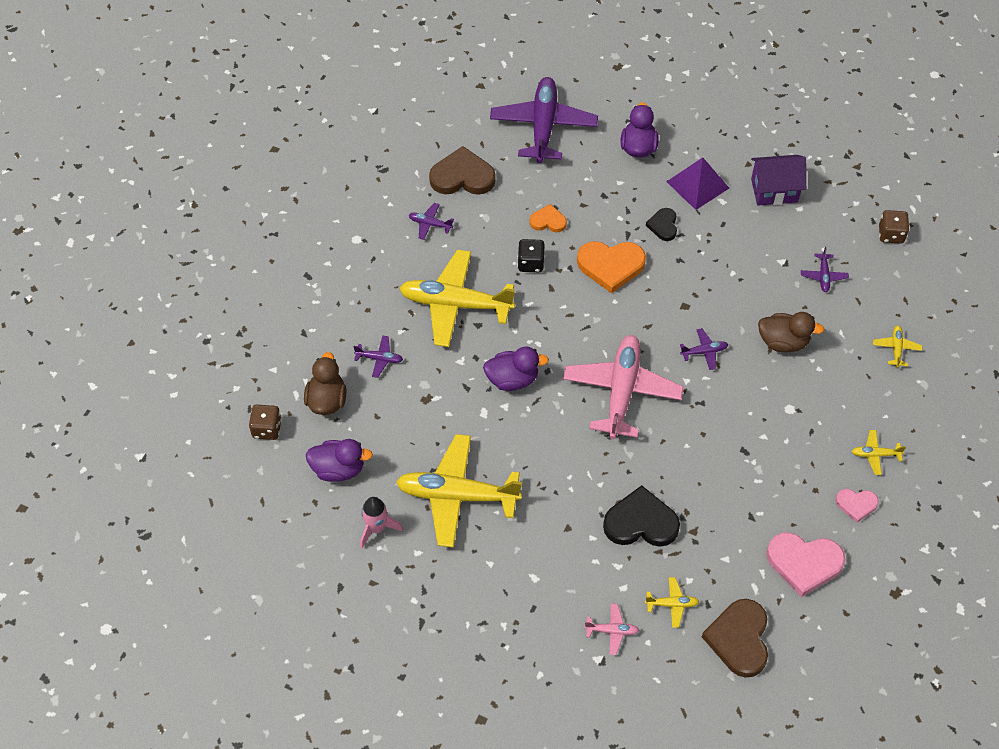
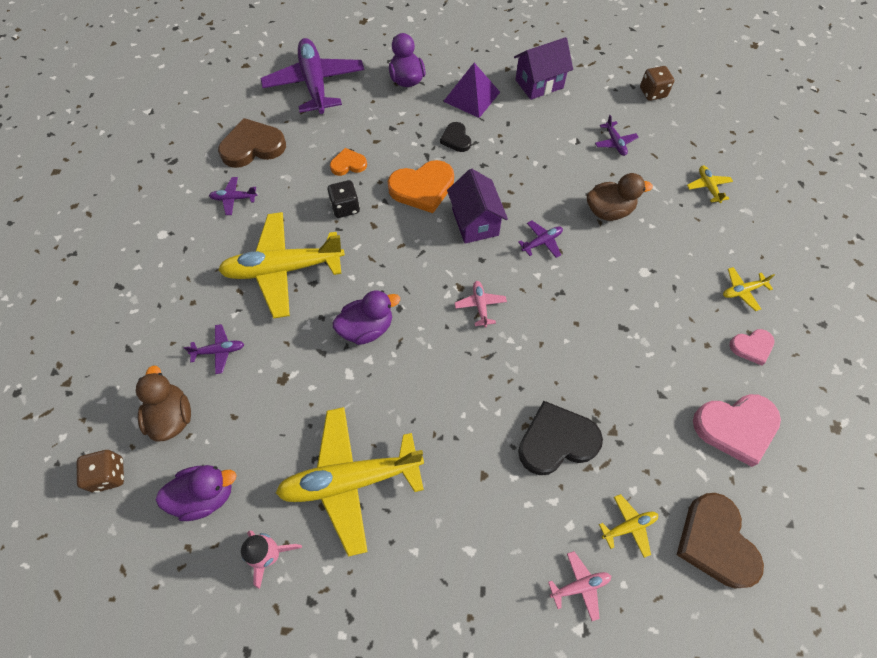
camera: 20 degrees left, 5 degrees up
pink plane [563,335,684,439] -> pink plane [455,281,507,327], size x0.42
none -> purple house [447,169,508,244]

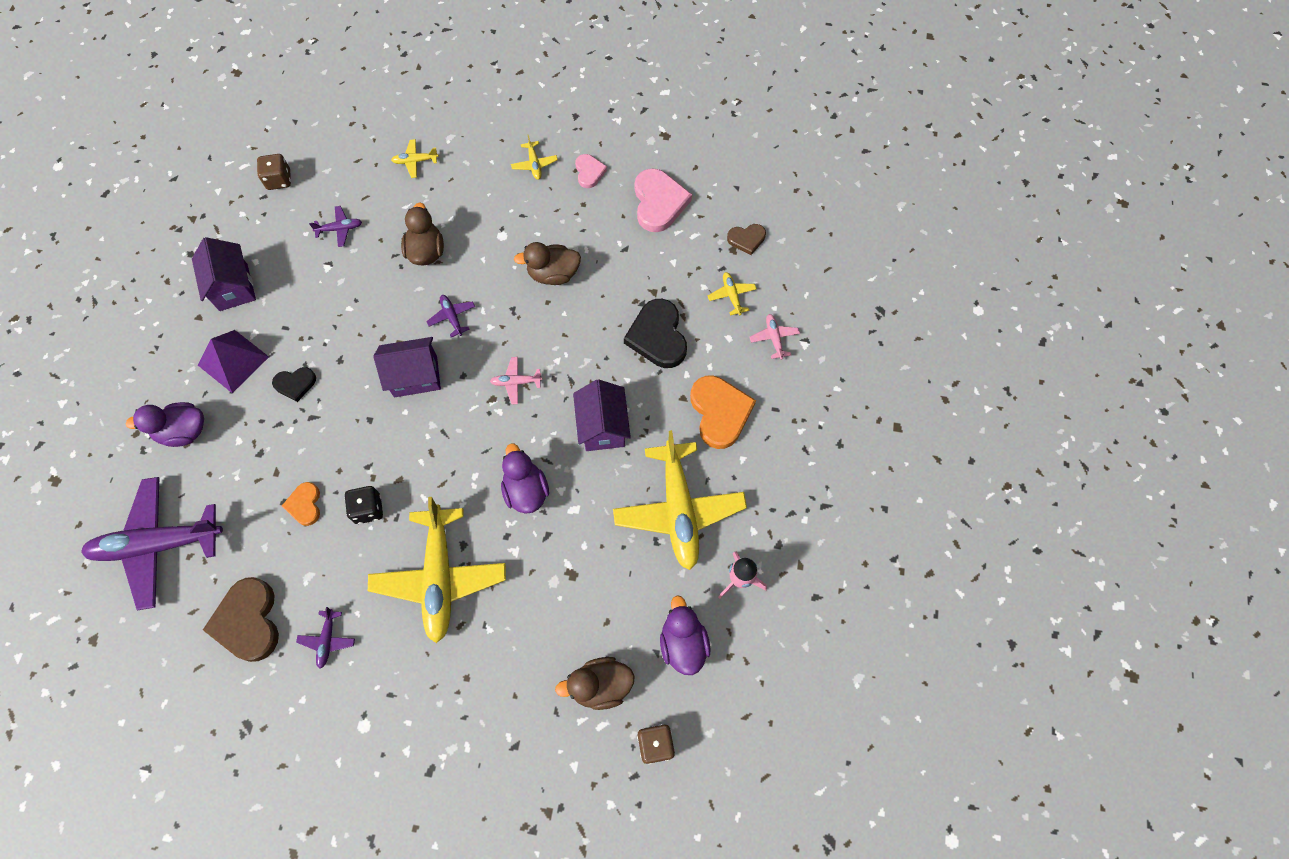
camera: 85 degrees left, 5 degrees up
purple plane [184,324,244,374] -> none
orange heart [388,160,454,213] -> orange heart moved to [690,375,756,449]
brown heart [677,493,764,589] -> brown heart [727,224,766,255], size x0.56
none -> brown duck [514,242,581,285]
none -> purple house [573,379,631,451]

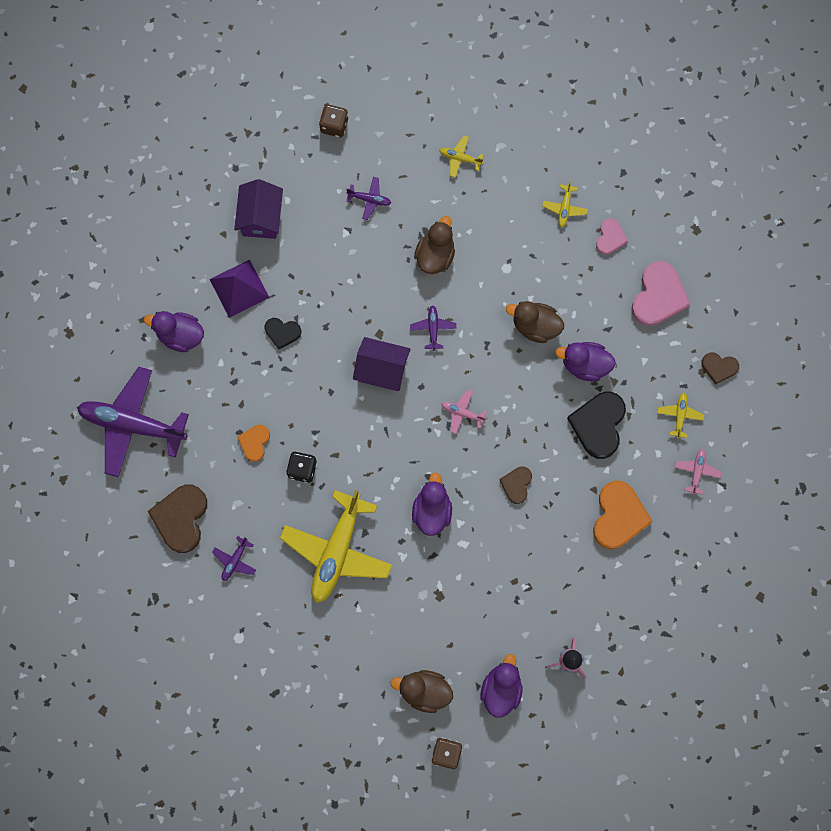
camera: 25 degrees right, 10 degrees up
purple house [573,379,631,451] -> brown heart [499,467,532,504]
yellow plane [613,430,747,570] -> none
none -> purple duck [555,342,616,382]

